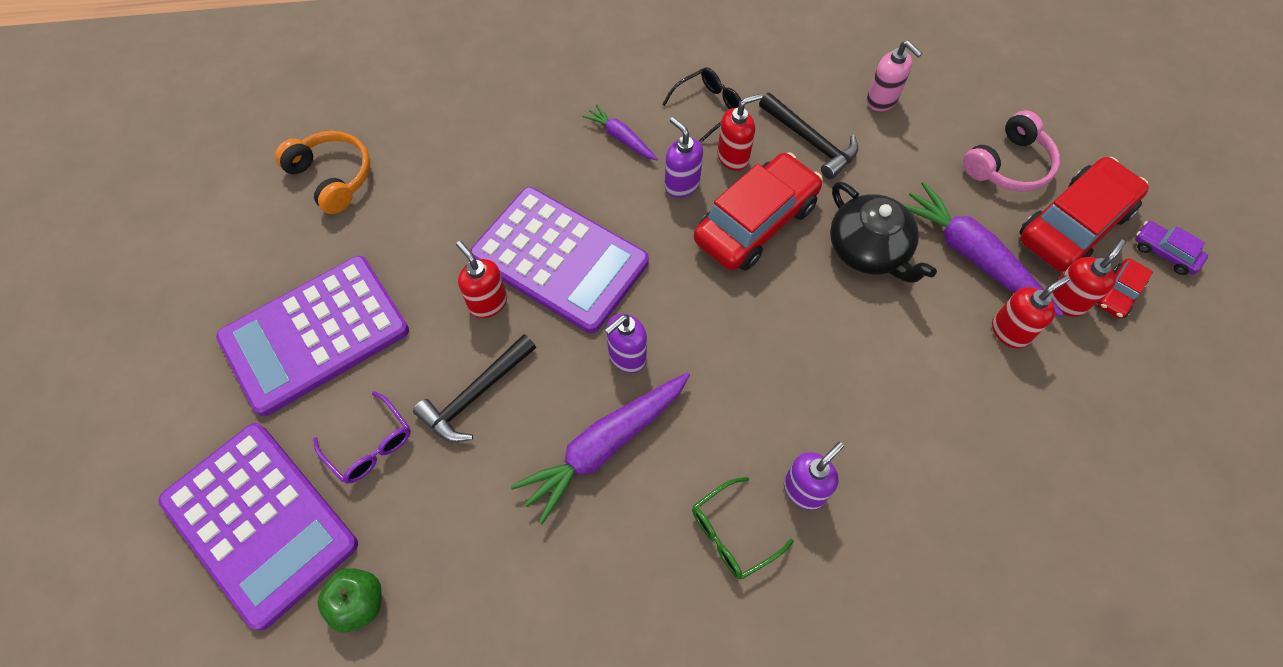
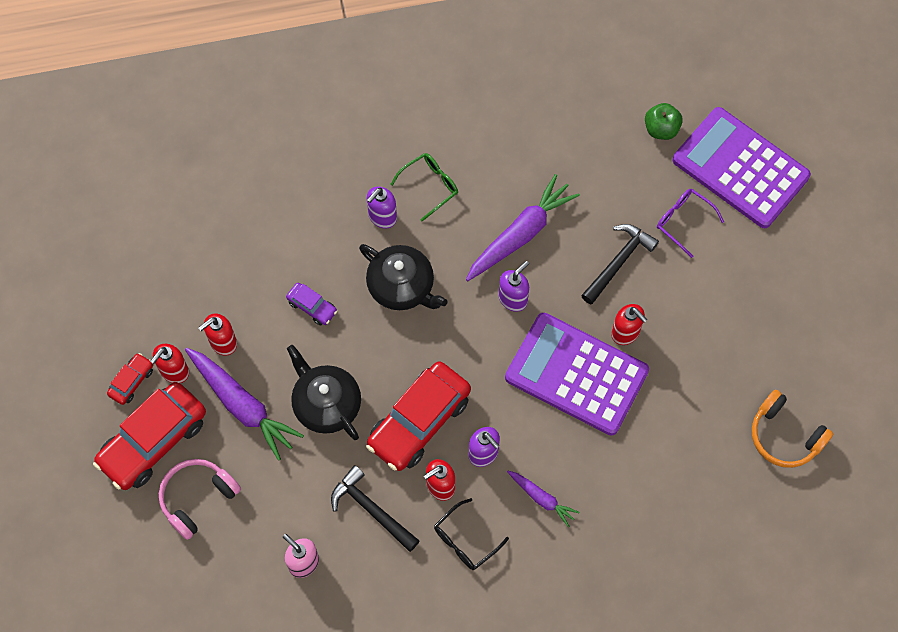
camera: 175 degrees right, 5 degrees up
purple calculator [216,256,409,416] -> none
purple car [1135,221,1208,275] -> purple car moved to [286,283,337,325]
none -> black teapot [359,244,448,310]

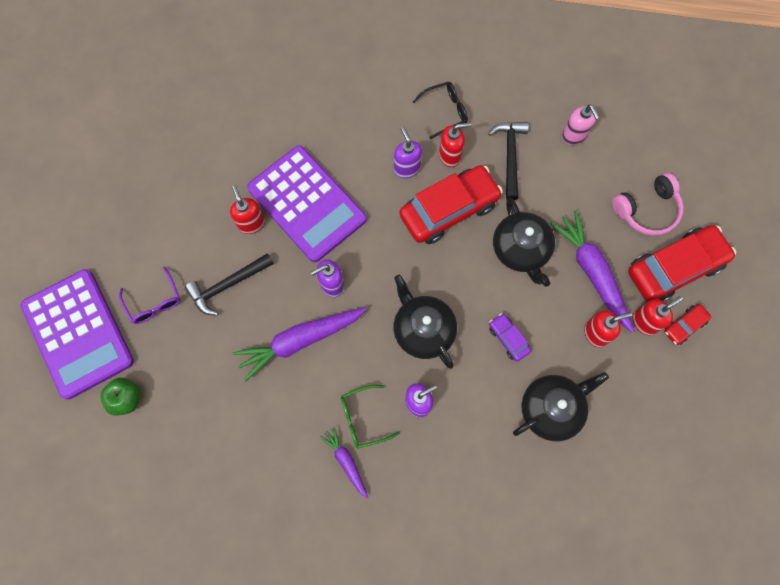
camera: 160 degrees left, 5 degrees up
black hammer [331,465,420,552] -> black hammer turned 150 degrees counterclockwise [488,122,529,200]
purple carrot [507,471,579,527] -> purple carrot moved to [319,426,368,498]
orange headphones [752,390,833,468] -> none
none -> black teapot [513,372,609,441]

